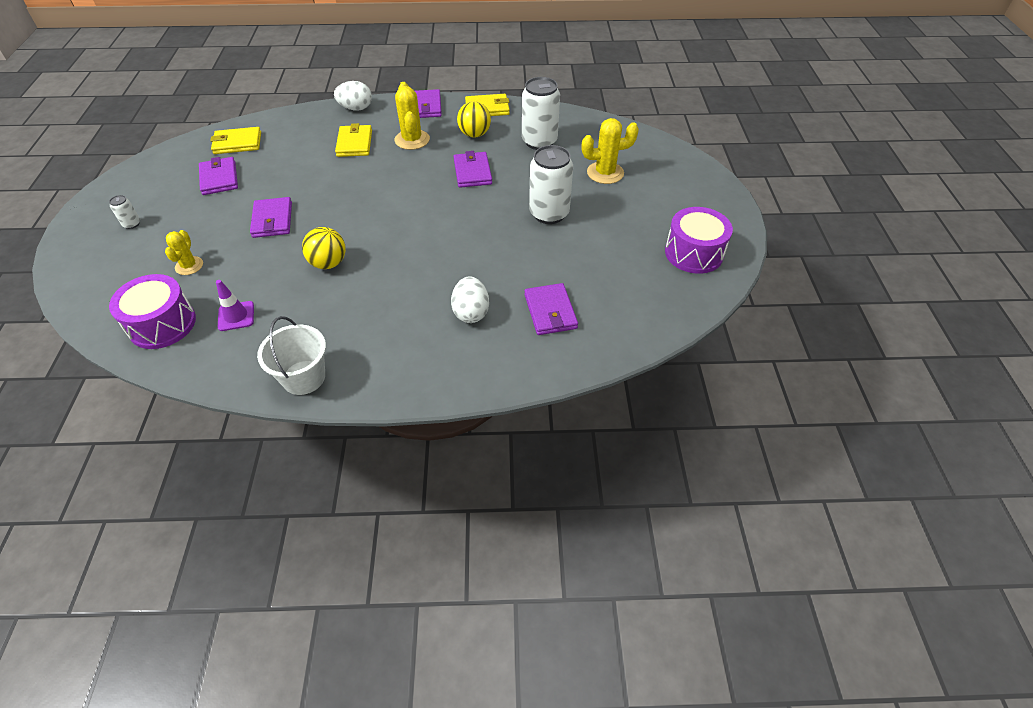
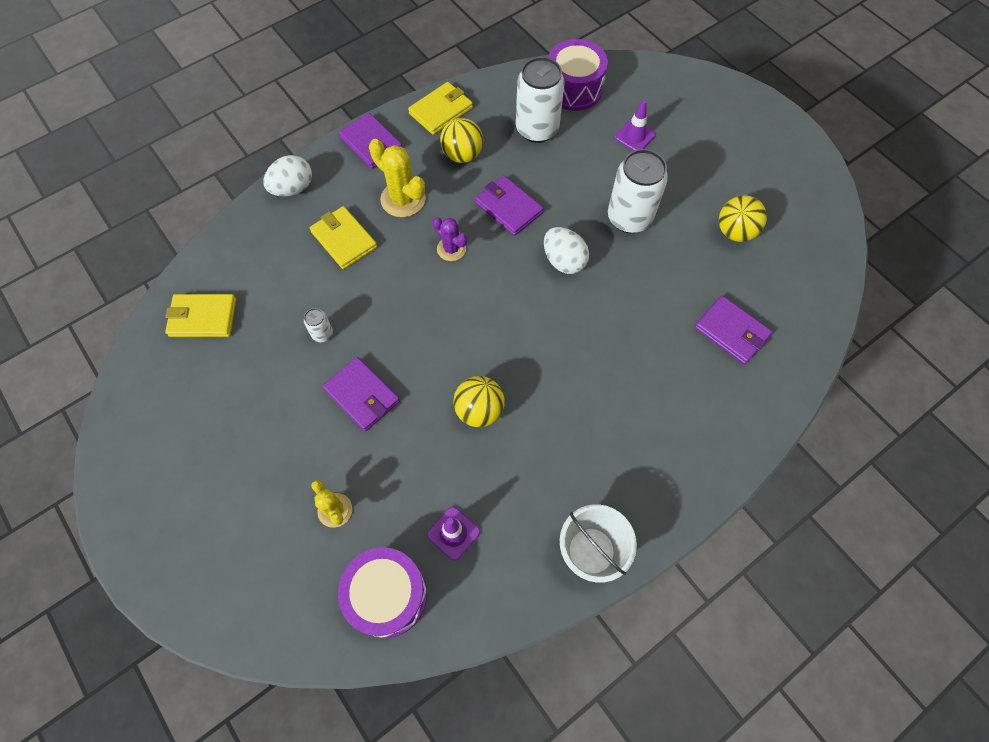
camera: 35 degrees left, 15 degrees up
white can [109,195,140,229] -> white can moved to [304,308,333,342]
purple wallet [199,157,238,195] -> none
yellow wallet [210,127,261,154] -> yellow wallet turned 45 degrees clockwise [165,294,236,337]
white egg [451,276,489,323] -> white egg moved to [544,227,589,274]
yellow cactus [582,118,639,184] -> purple traffic cone [615,100,656,151]
purple drum [665,207,733,274] -> purple drum moved to [548,39,608,111]
none -> purple cactus [433,217,467,261]
none -> yellow ball [719,195,767,242]

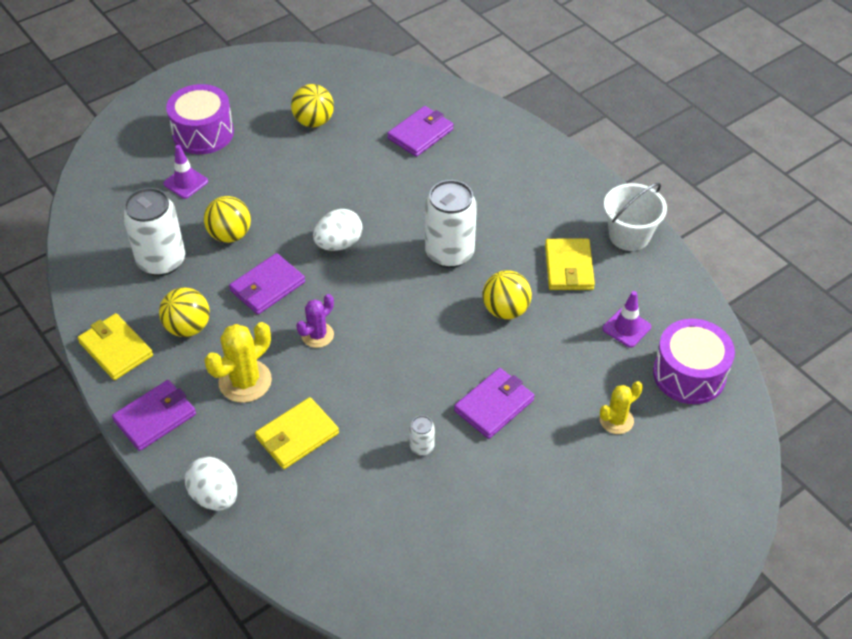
camera: 90 degrees left, 15 degrees down
yellow wallet [165,294,236,337] -> yellow wallet moved to [545,239,595,290]
purple drum [548,39,608,111] -> purple drum moved to [166,84,234,154]
white can [608,149,668,233] -> white can moved to [425,180,477,268]
none -> yellow ball [204,196,251,243]

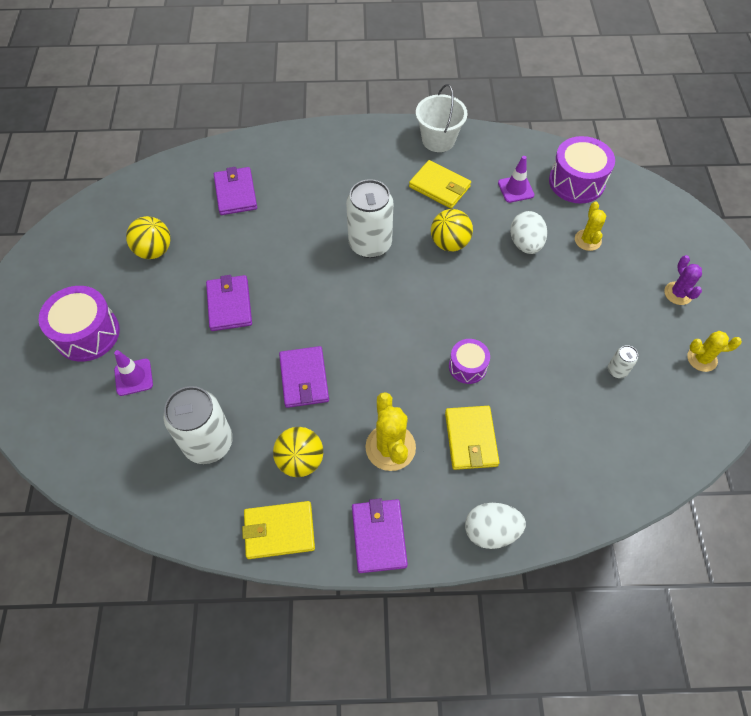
camera: 55 degrees left, 10 degrees up
yellow ball [204,196,251,243] -> none
purple cactus [296,294,334,348] -> purple cactus moved to [664,255,702,305]
white egg [313,209,362,251] -> white egg moved to [510,211,547,254]
white can [409,416,435,455] -> white can moved to [608,345,638,378]
purple wallet [454,368,534,439] -> purple wallet moved to [206,275,252,331]
none -> purple drum [449,339,490,384]
none -> yellow cactus [687,331,742,372]

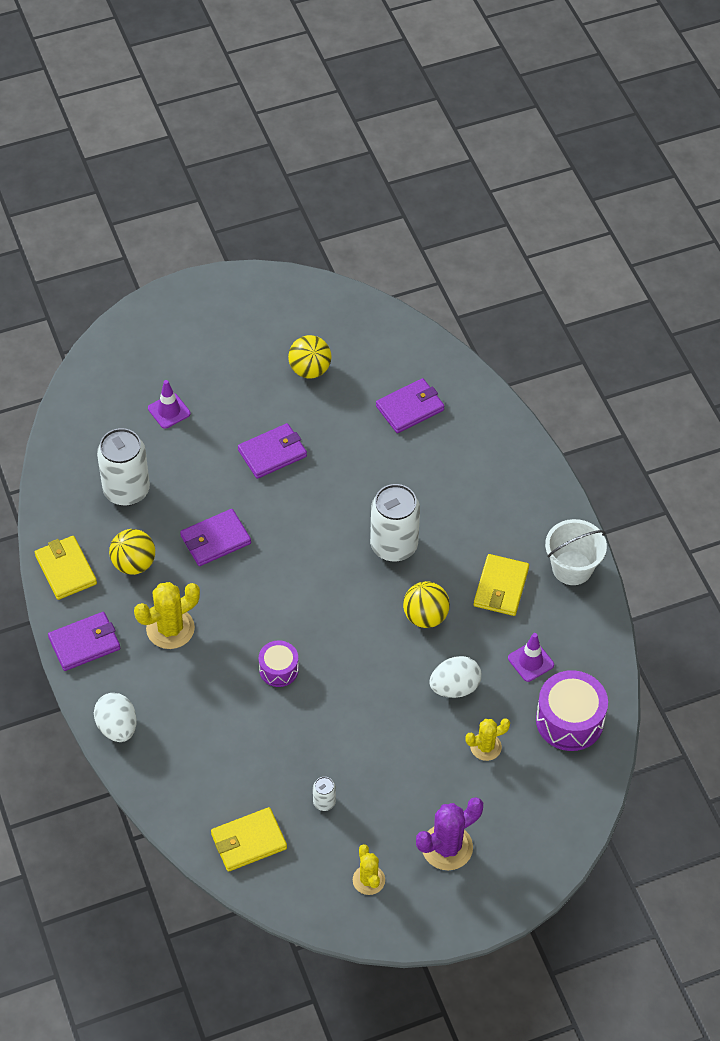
camera: 70 degrees right, 5 degrees down
purple drum [39,286,120,362] -> none
yellow wallet [445,406,500,470] -> yellow wallet moved to [211,807,287,872]
purple cactus [664,255,702,305] -> purple cactus [416,797,483,871], size x1.58

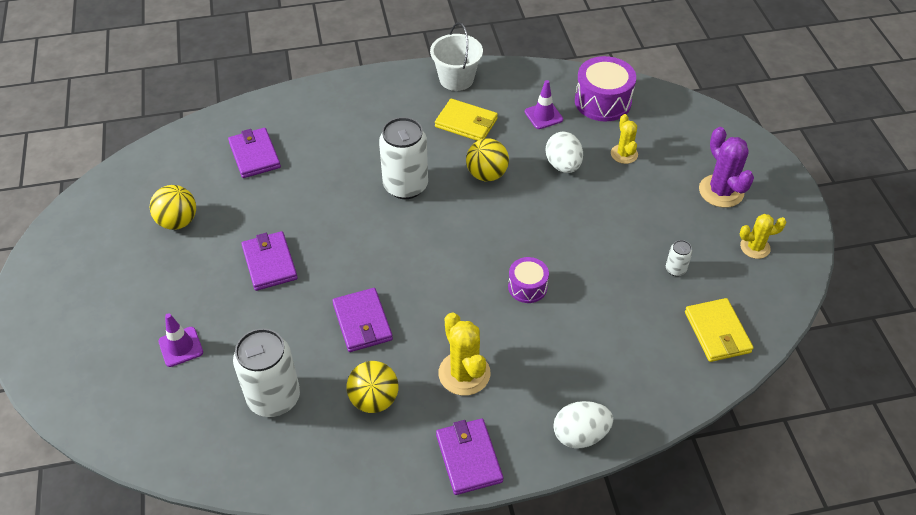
camera: 80 degrees left, 5 degrees down
yellow wallet [35,536,97,600] -> none

